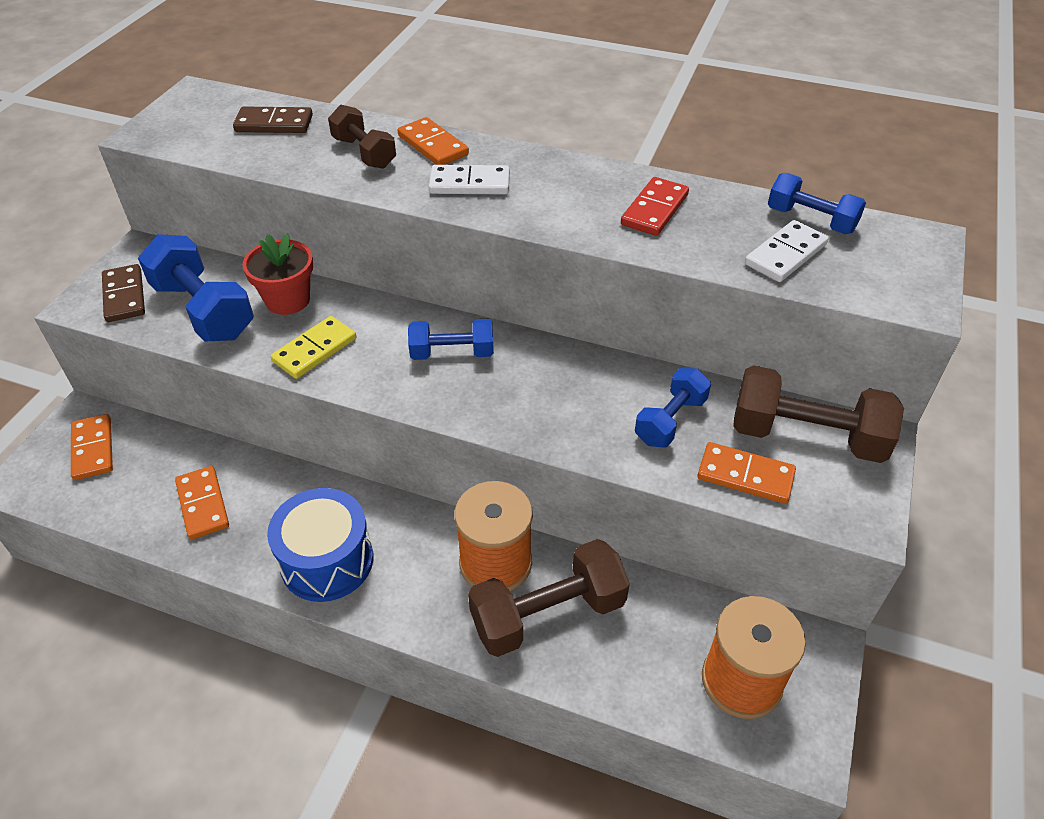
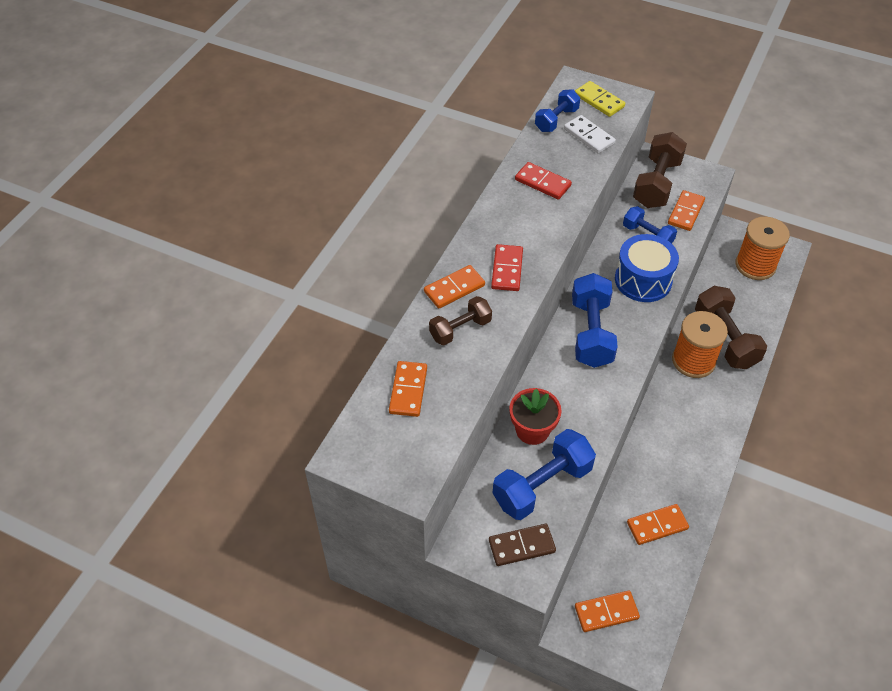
camera: 85 degrees left, 5 degrees up
brown domino [233,106,313,133] -> orange domino [389,361,427,417]
blue drum [267,488,373,602] -> blue drum moved to [615,234,679,302]
yellow domino [271,316,356,379] -> yellow domino moved to [575,81,625,117]
blue dumbbell [408,319,494,360] -> blue dumbbell [572,273,618,368], size x1.64
white domino [429,165,510,195] -> red domino [491,244,523,291]

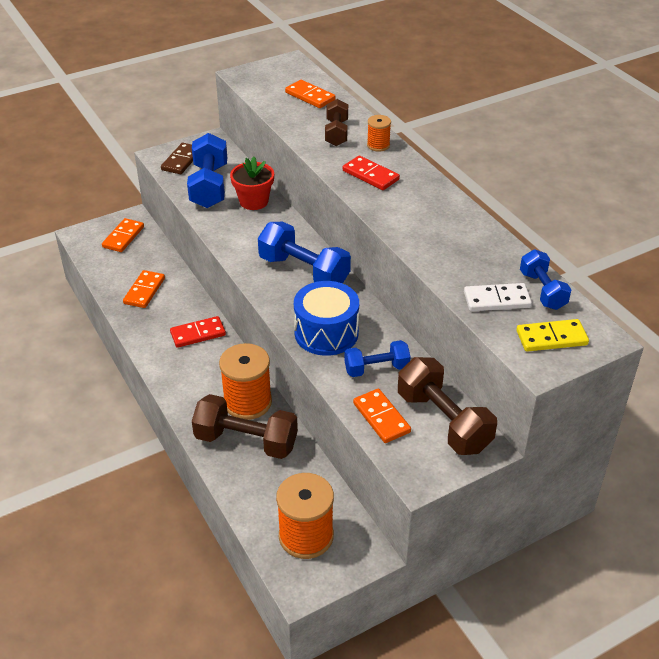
camera: 125 degrees right, 10 degrees down
orange domino [424,265,485,308] -> orange spool [367,115,391,151]
red domino [515,162,572,200] -> red domino moved to [170,316,226,348]

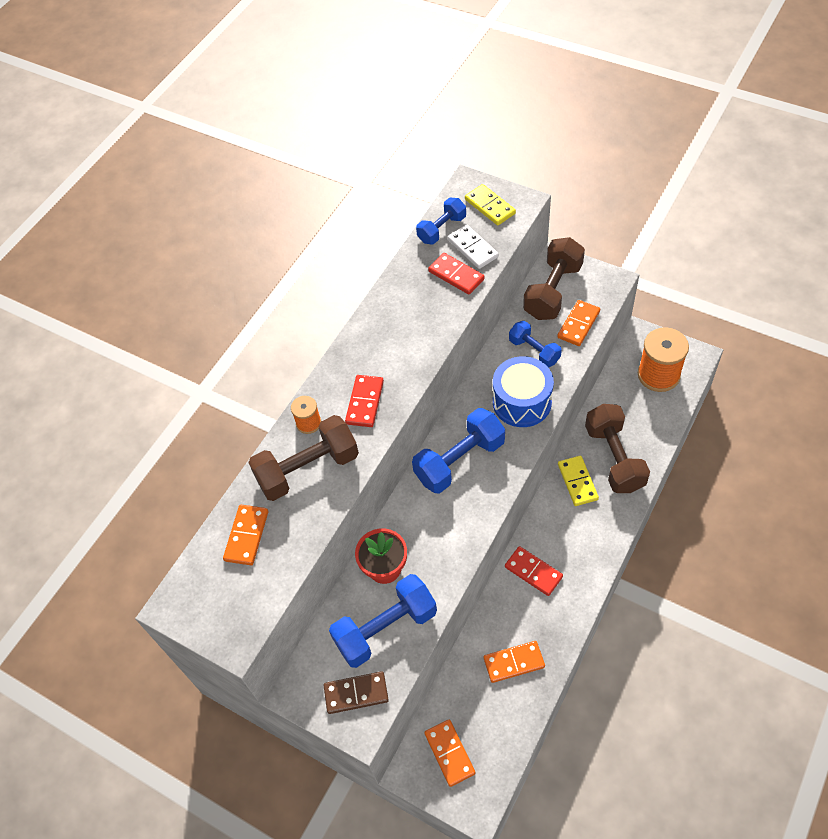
camera: 115 degrees left, 15 degrees up
orange domino [102,218,144,252] -> orange domino turned 75 degrees clockwise [424,720,476,787]
orange spool [219,343,272,420] -> yellow domino [558,456,599,506]
blue dumbbell [258,222,351,283] -> blue dumbbell turned 45 degrees clockwise [412,408,505,493]
brown dumbbell [325,99,348,146] -> brown dumbbell [248,415,359,501], size x1.64
none -> red domino [428,253,485,295]

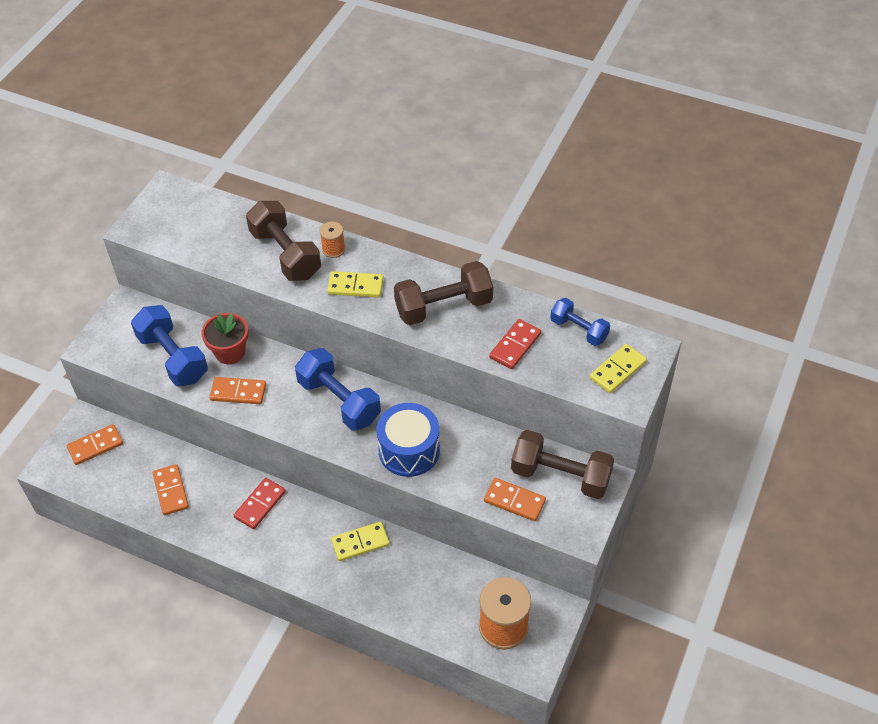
camera: 80 degrees right, 5 degrees down
orange domino [223,505,268,565] -> orange domino moved to [209,377,266,404]
brown domino [323,671,389,714] -> none
red domino [345,375,384,427] -> yellow domino [327,271,384,298]
white domino [448,225,499,269] -> none
blue dumbbell [509,321,562,368] -> none
brown dumbbell [585,404,650,493] -> brown dumbbell moved to [394,261,493,325]

